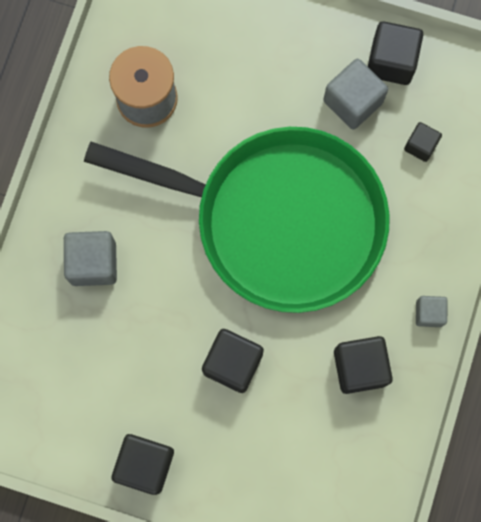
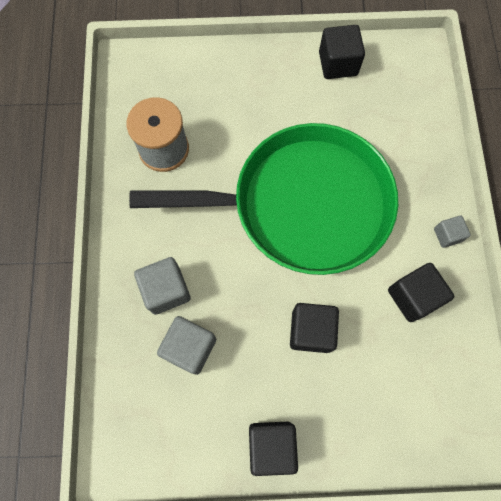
camera: 20 degrees left, 5 degrees down
grey cube [323,59,388,129] -> grey cube moved to [157,316,216,375]
black cube [404,122,442,162] -> none

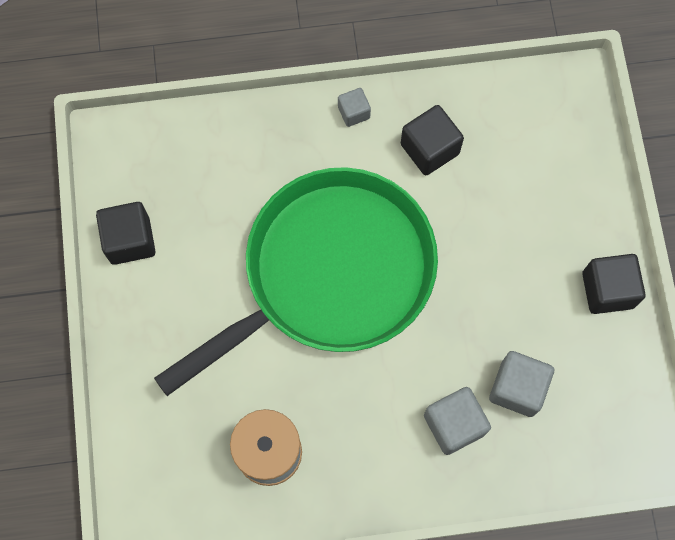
camera: 95 degrees left, 0 degrees up
green pan [129,123,398,275] -> green pan turned 60 degrees clockwise [154,167,438,396]
black cube [290,303,339,353] -> none

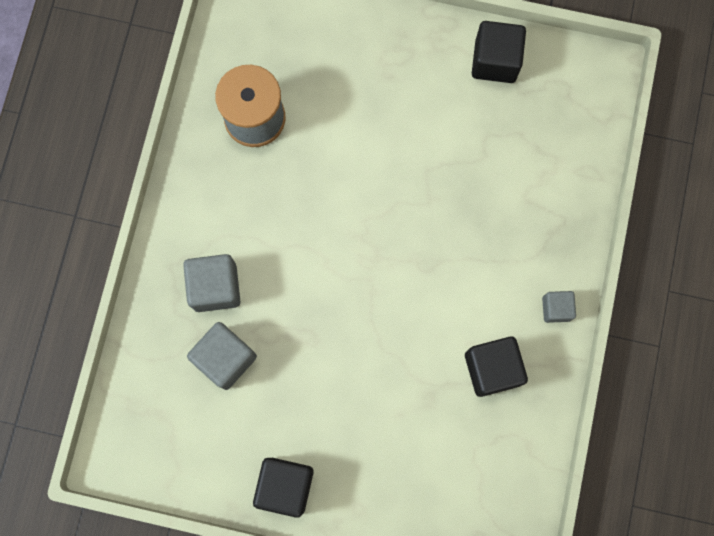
camera: 110 degrees right, 5 degrees up
green pan [154,167,438,396] -> none

